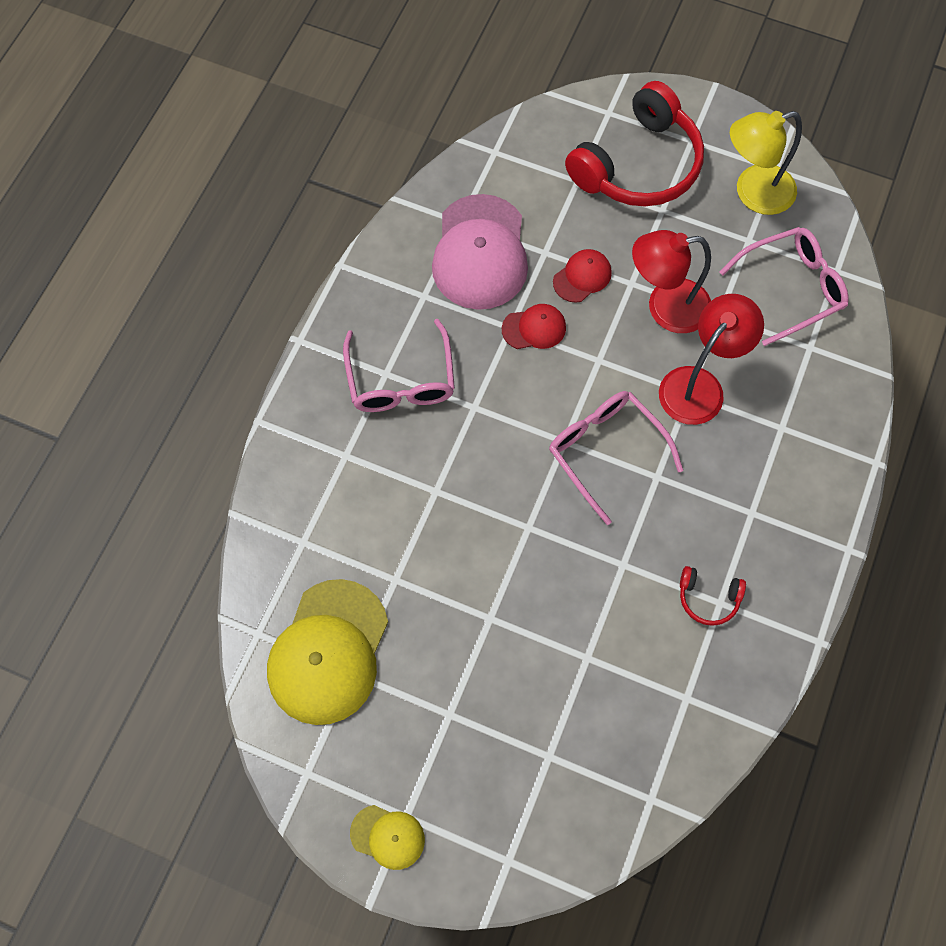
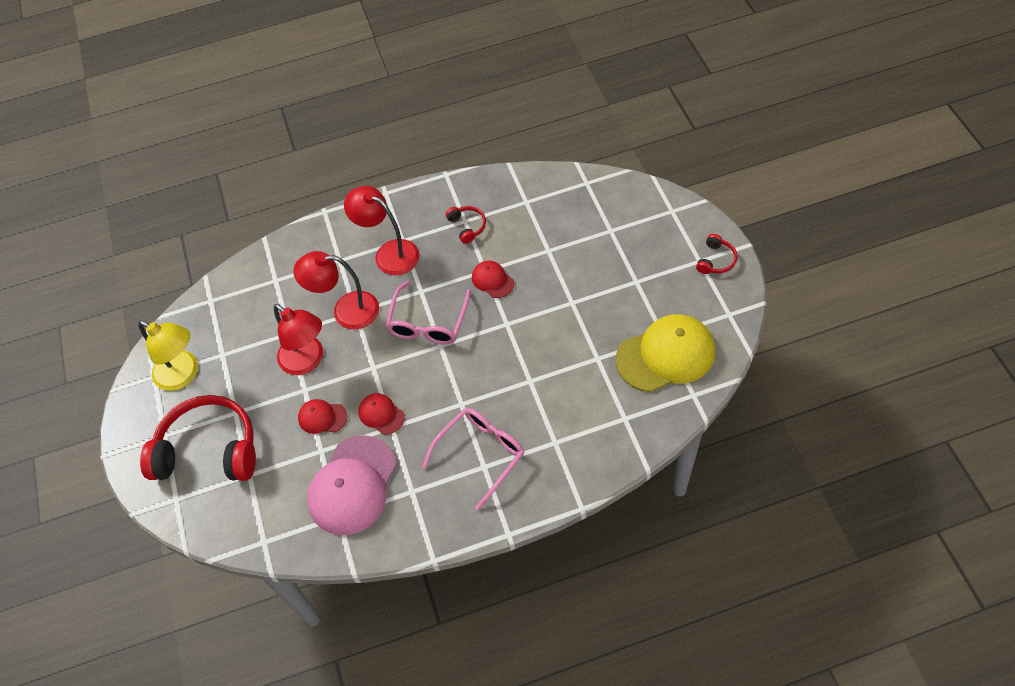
camera: 125 degrees left, 10 degrees down
yellow cap [350,805,425,870] -> red headphones [696,234,737,274]
pink cap [432,194,528,310] -> pink cap turned 150 degrees clockwise [307,435,397,535]
pink glasses [719,227,849,346] -> none
none -> red lamp [344,186,419,275]
none -> red cap [472,261,514,298]

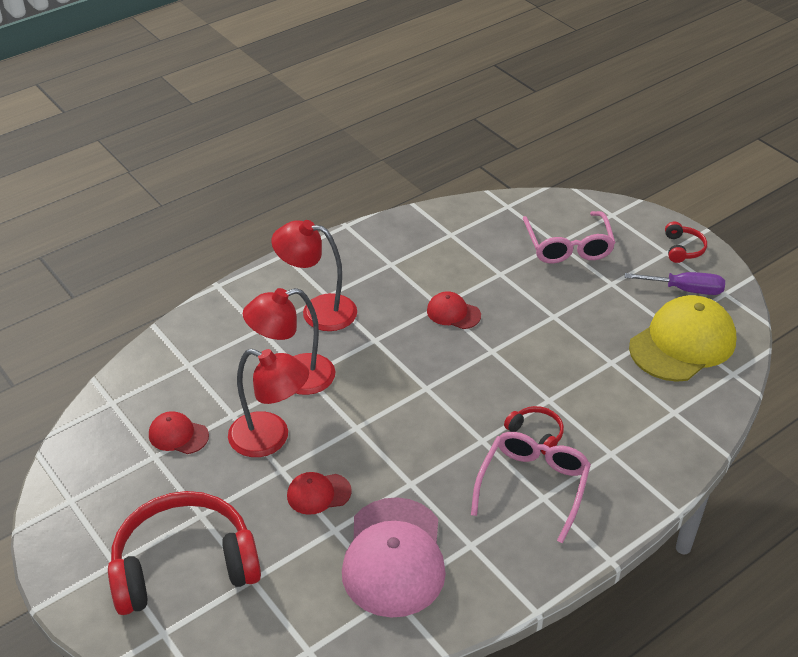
camera: 25 degrees left, 15 degrees down
yellow lamp [138,321,198,391] -> none
red cap [358,393,405,435] -> red cap moved to [149,411,209,454]
pink glasses [385,281,471,345] -> pink glasses moved to [523,211,616,263]
red headphones [446,206,486,244] -> red headphones moved to [504,406,564,455]
none -> purple screwdriver [625,272,725,295]

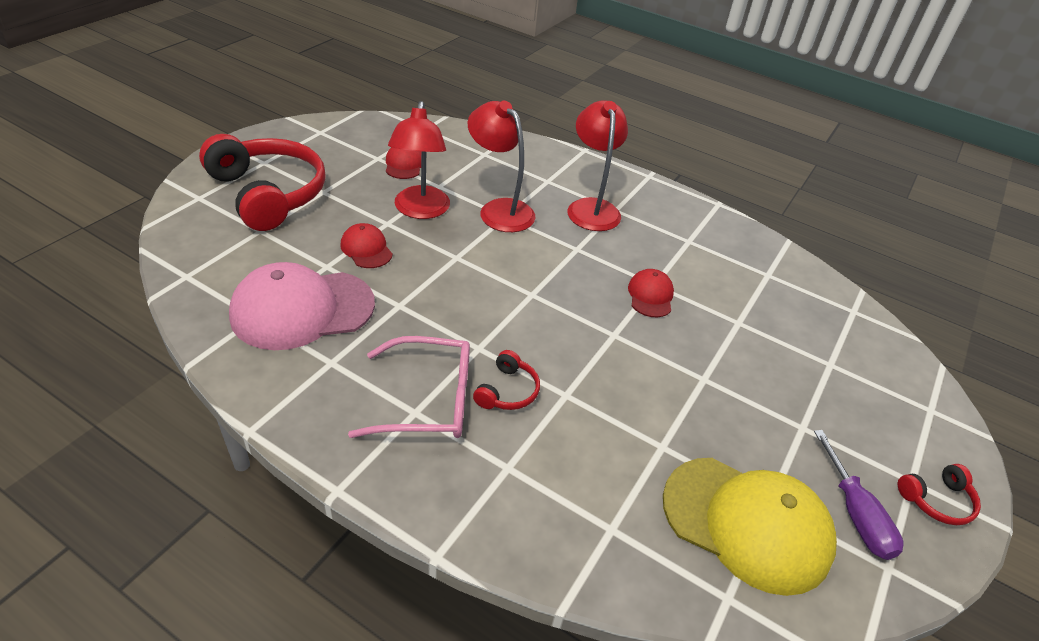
camera: 65 degrees right, 0 degrees up
pink glasses [523,211,616,263] -> none

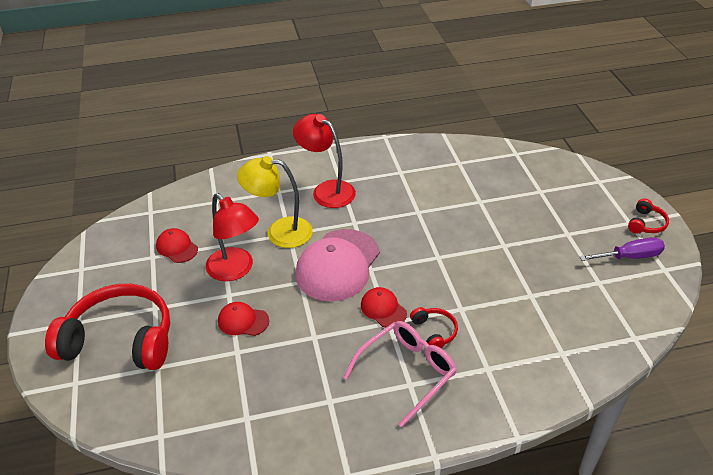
camera: 40 degrees left, 0 degrees up
pink cap [229,262,375,350] -> pink cap moved to [295,229,380,301]
red lamp [468,101,535,232] -> yellow lamp [237,156,313,248]
red cap [628,269,674,317] -> red cap moved to [361,287,407,328]
yellow cap [663,458,837,596] -> none
purple screwdriver [814,430,904,560] -> purple screwdriver turned 45 degrees counterclockwise [580,237,665,261]

